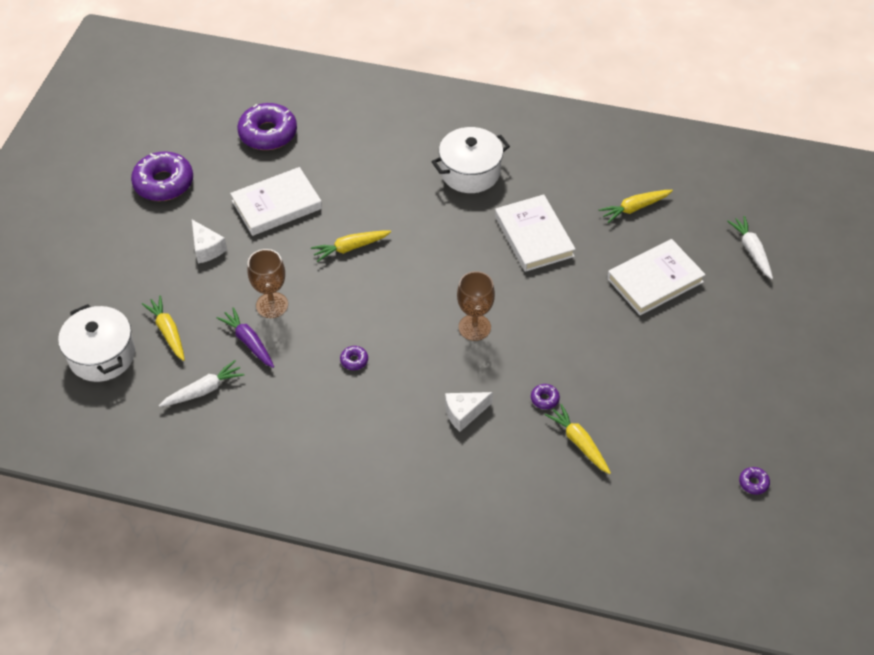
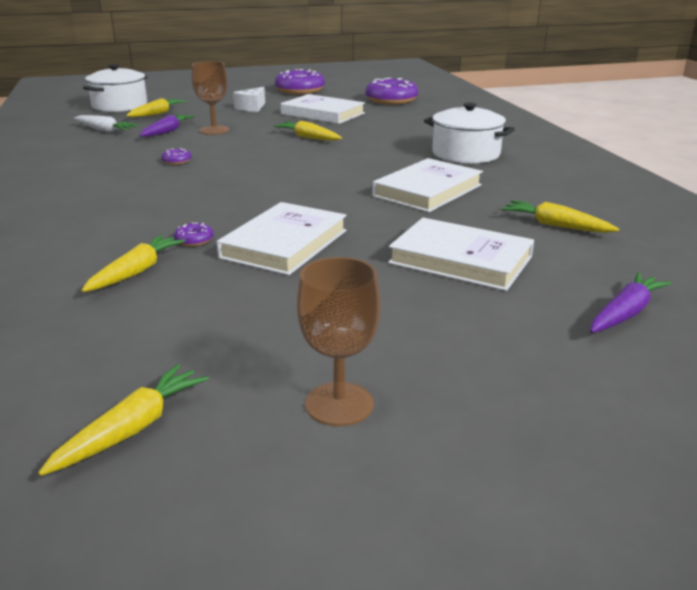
camera: 60 degrees right, 25 degrees down
white cheese [445,392,493,432] -> none
brown goblet [457,271,495,341] -> brown goblet moved to [297,257,381,426]
white carrot [727,216,773,279] -> purple carrot [590,272,671,333]
purple donut [739,467,770,495] -> yellow carrot [38,364,209,476]
none -> white book [216,202,347,275]

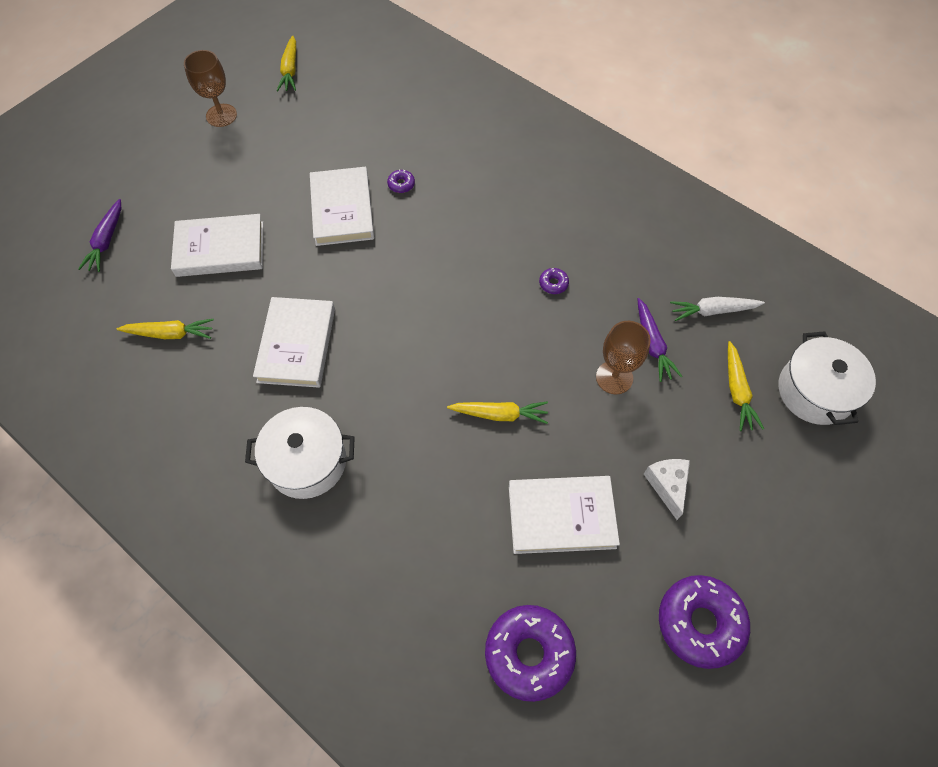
camera: 145 degrees right, 35 degrees up
yellow carrot [81,235,185,292] -> none

